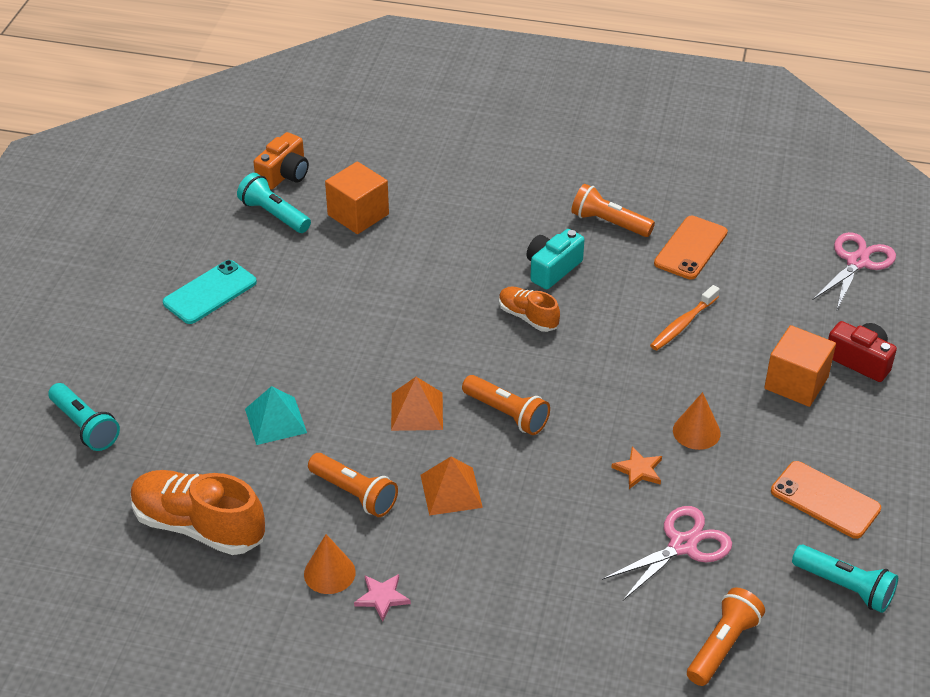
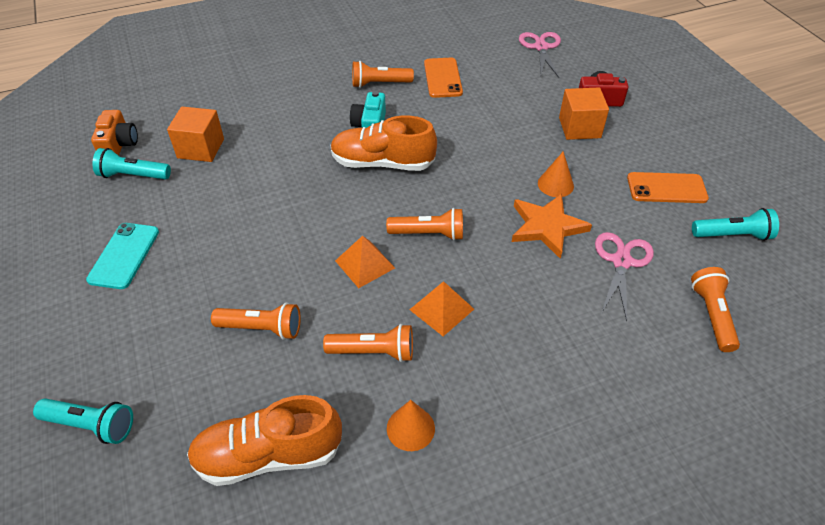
camera: 35 degrees left, 5 degrees up
turquoise pyramid [245,386,307,445] -> orange flashlight [211,303,301,340]
pink star [354,574,411,622] -> none
orange shoe [499,286,560,332] -> orange shoe [330,116,437,171], size x1.82
orange star [611,446,662,489] -> orange star [512,194,592,259], size x1.97
orange toothbrush [650,285,720,350] -> none

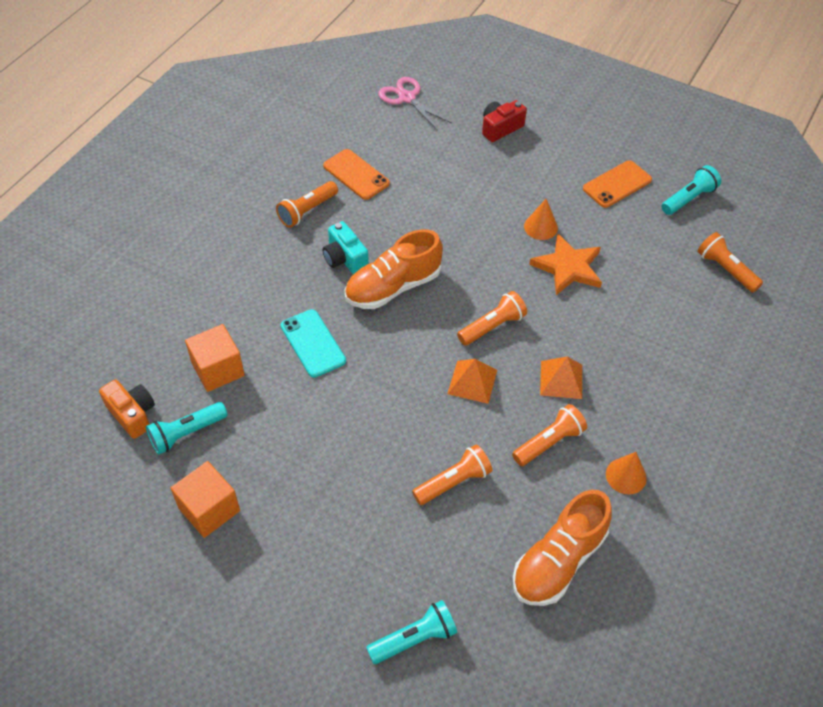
camera: 40 degrees left, 5 degrees up
turquoise phone [86,223,159,289] -> turquoise phone moved to [281,309,346,378]
orange cube [559,88,609,140] -> orange cube moved to [170,461,240,538]
pink scissors [595,232,654,321] -> none

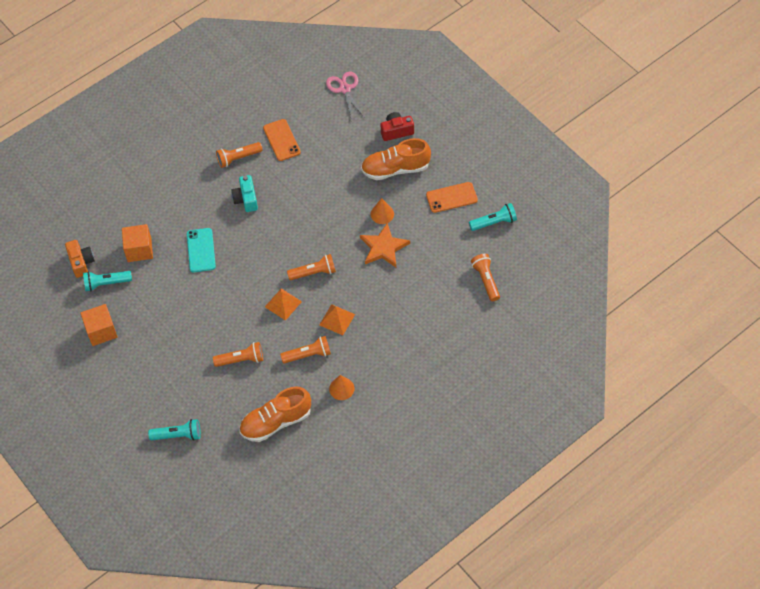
camera: 25 degrees right, 5 degrees up
orange shoe [345,229,443,309] -> orange shoe moved to [361,138,431,180]

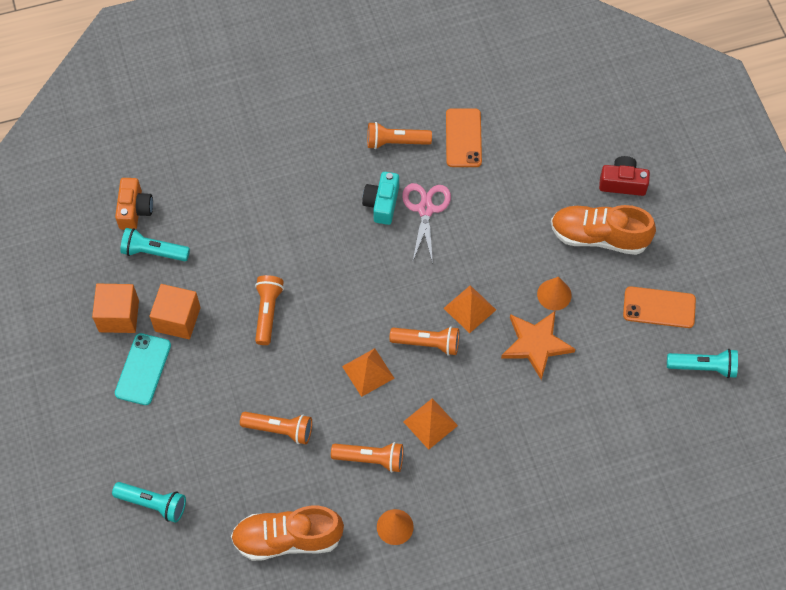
camera: 20 degrees right, 5 degrees up
orange cube [122,224,153,262] -> orange cube moved to [149,284,201,339]
turquoise phone [187,228,216,272] -> turquoise phone moved to [115,333,171,405]
pink scissors [326,71,365,120] -> pink scissors moved to [402,183,451,264]
orange flashlight [471,254,500,301] -> orange flashlight moved to [255,275,284,345]
none -> orange pyramid [443,285,496,333]

